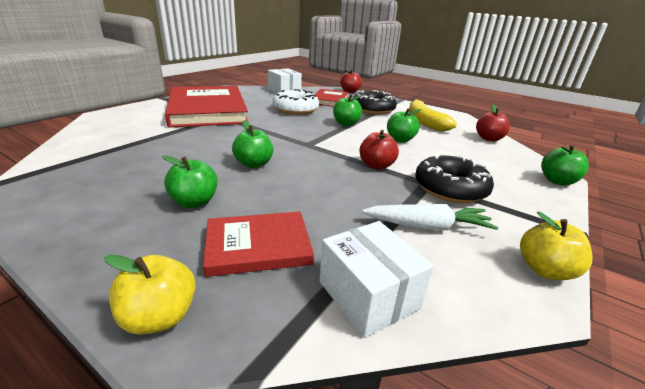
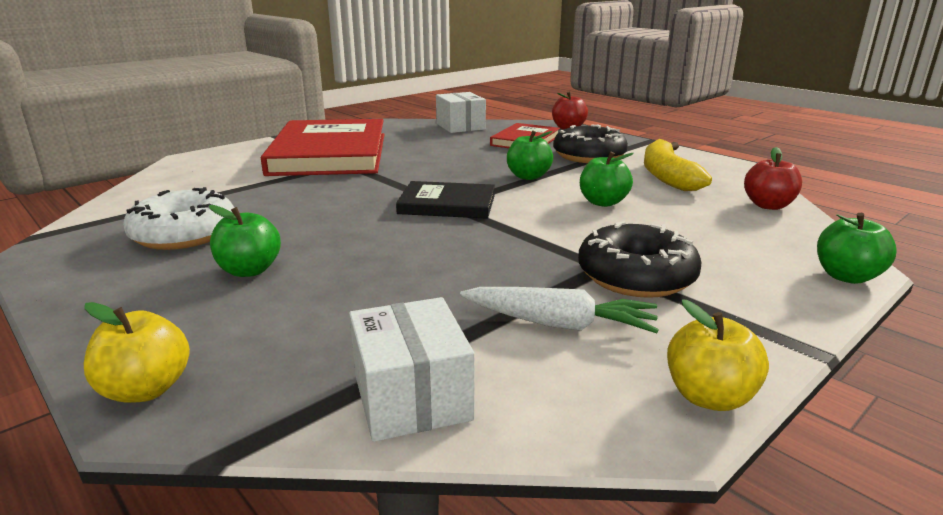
camera: 15 degrees right, 5 degrees down
red book [203,211,314,277] -> none
green apple [232,120,273,168] -> none
white donut [273,89,319,115] -> white donut moved to [123,187,235,250]
red apple [359,130,399,170] -> none
none -> black book [396,181,495,219]

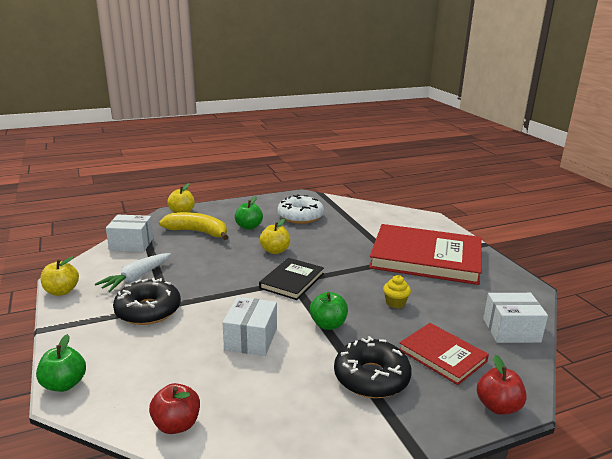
camera: 110 degrees right, 0 degrees up
green apple [580,152,634,207] -> white box [222,297,277,356]
yellow banana [644,139,712,191] -> yellow banana moved to [159,212,228,240]
none -> yellow apple [260,218,290,254]
none -> yellow cupcake [383,275,411,308]

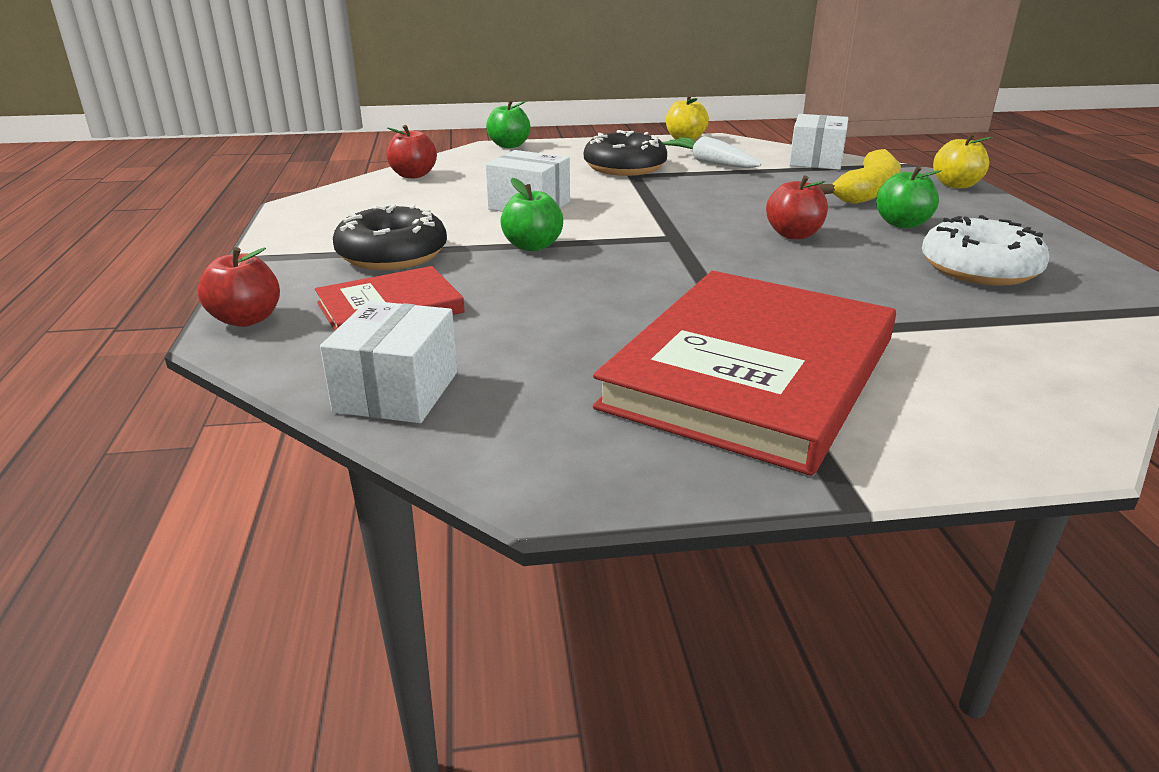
camera: 105 degrees right, 5 degrees up
black book [259,258,324,300] -> none
yellow apple [260,218,290,254] -> red apple [766,175,828,239]
yellow cupcake [383,275,411,308] -> none

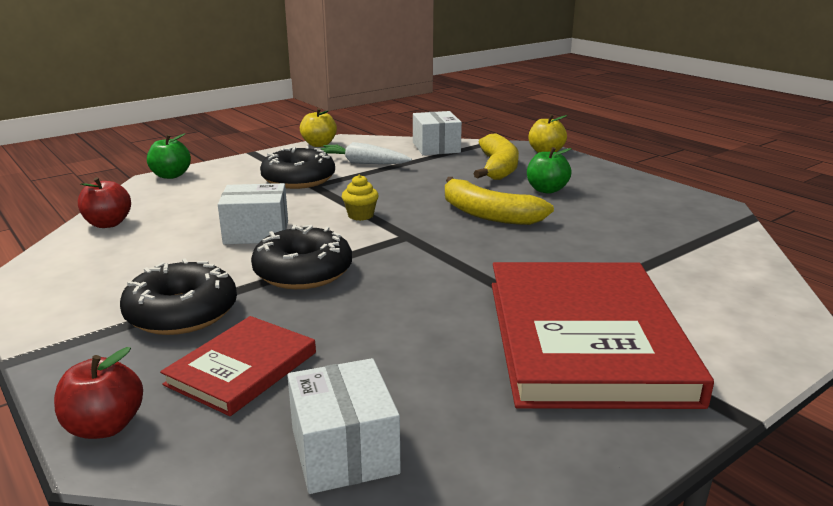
camera: 30 degrees left, 5 degrees down
green apple [500,178,563,251] -> black donut [251,225,352,289]
red apple [766,175,828,239] -> yellow banana [445,177,554,225]
white donut [922,215,1049,286] -> none
none -> yellow cupcake [342,175,379,221]

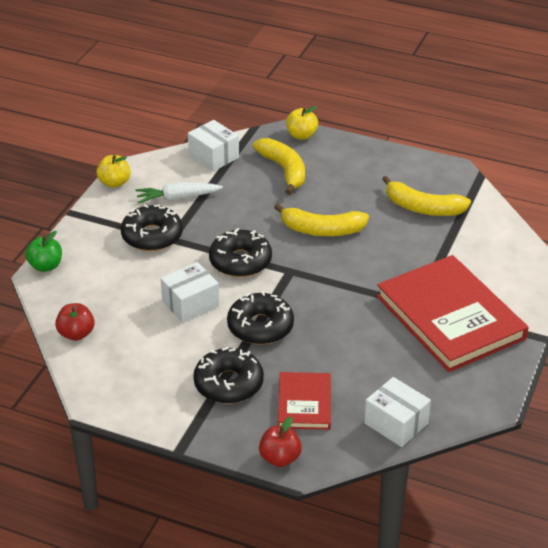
camera: 30 degrees left, 15 degrees up
yellow cupcake [342,175,379,221] -> black donut [209,228,272,277]
green apple [527,147,572,194] -> none
none -> yellow banana [382,176,471,216]

